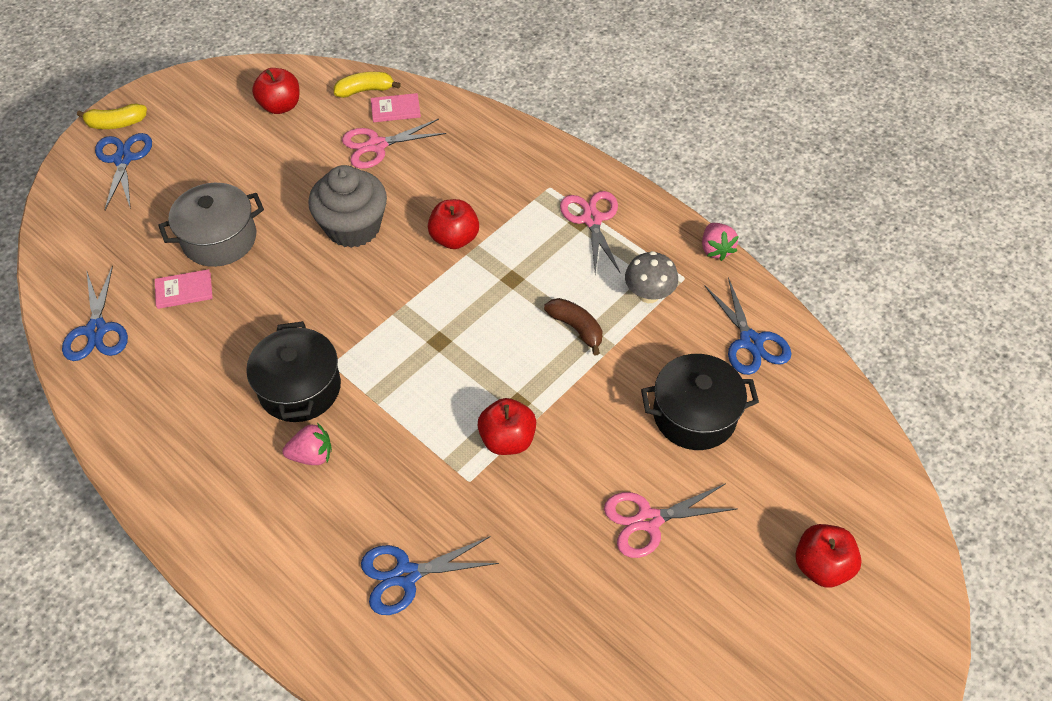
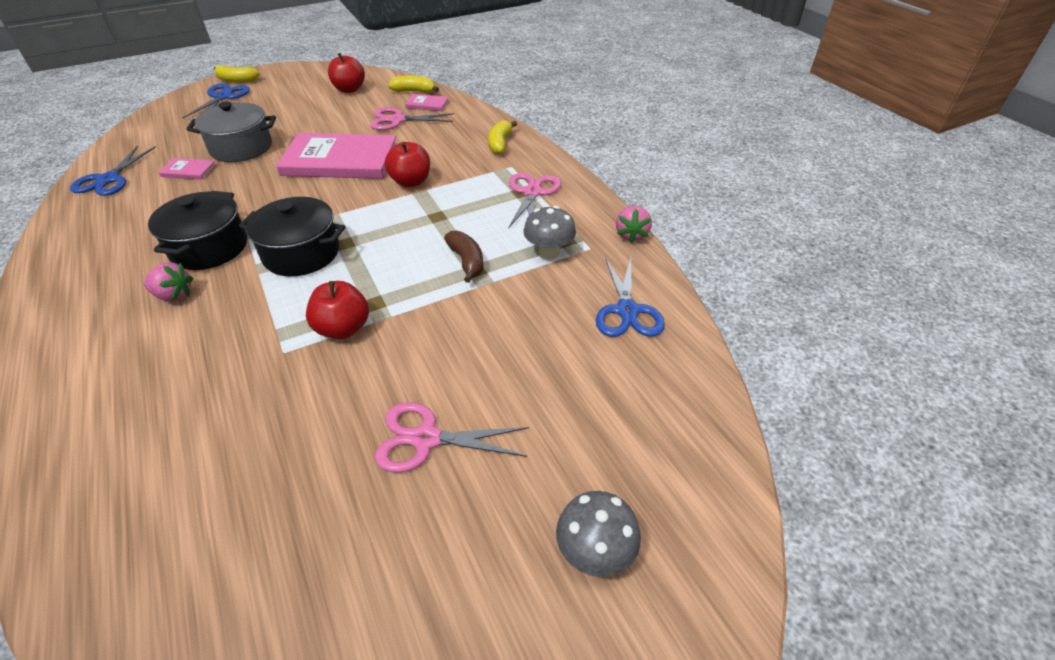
camera: 20 degrees right, 10 degrees down
grey cupcake [308,165,387,248] -> pink book [276,133,397,179]
blue scissors [361,536,499,615] -> none
black pot [641,354,759,450] -> black pot moved to [239,197,345,276]
red apple [795,524,861,587] -> grey mushroom [556,491,641,577]
none -> yellow banana [488,120,517,154]

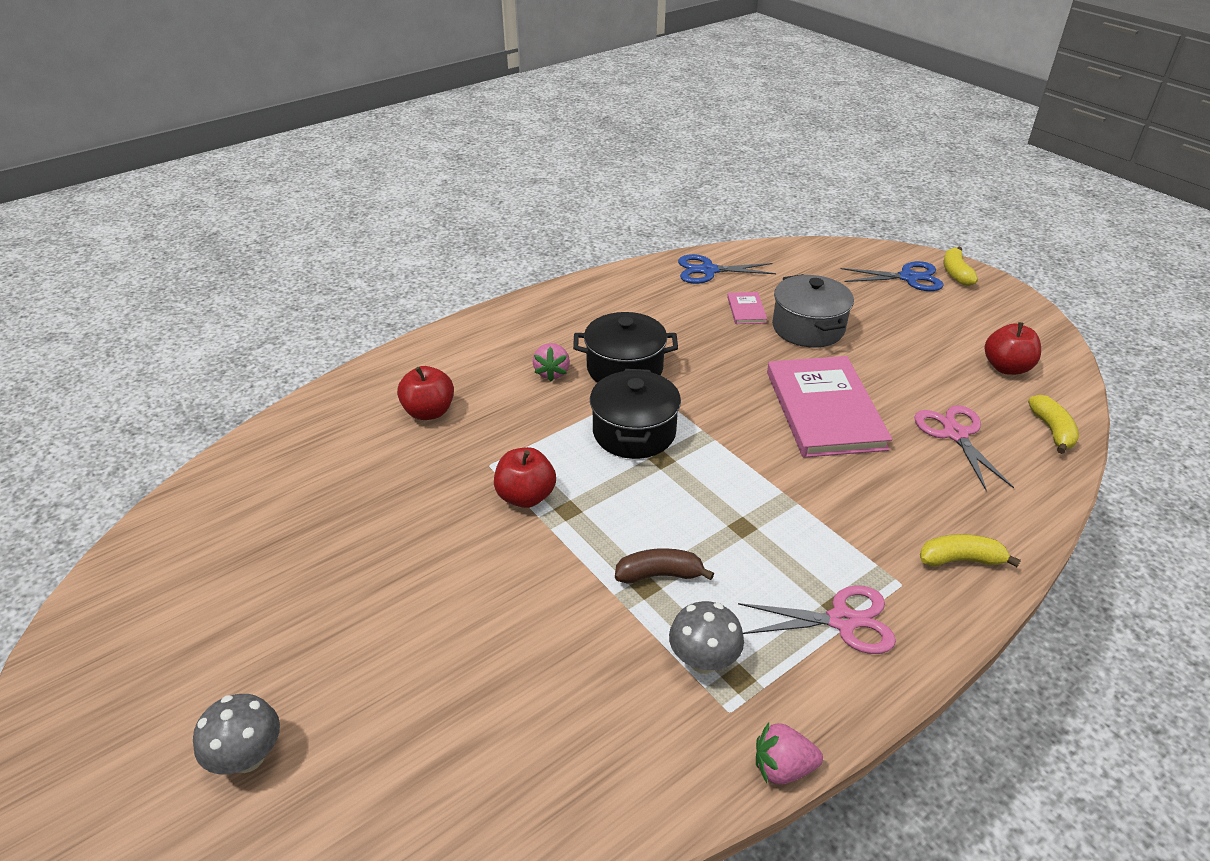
camera: 80 degrees right, 5 degrees down
pink scissors [375,402,529,473] -> none
red apple [385,142,430,187] -> red apple moved to [397,366,454,420]
pink book [405,94,449,111] -> none
brown banana [444,231,484,283] -> brown banana turned 150 degrees counterclockwise [615,548,714,583]
blue scissors [596,257,665,337] -> none

